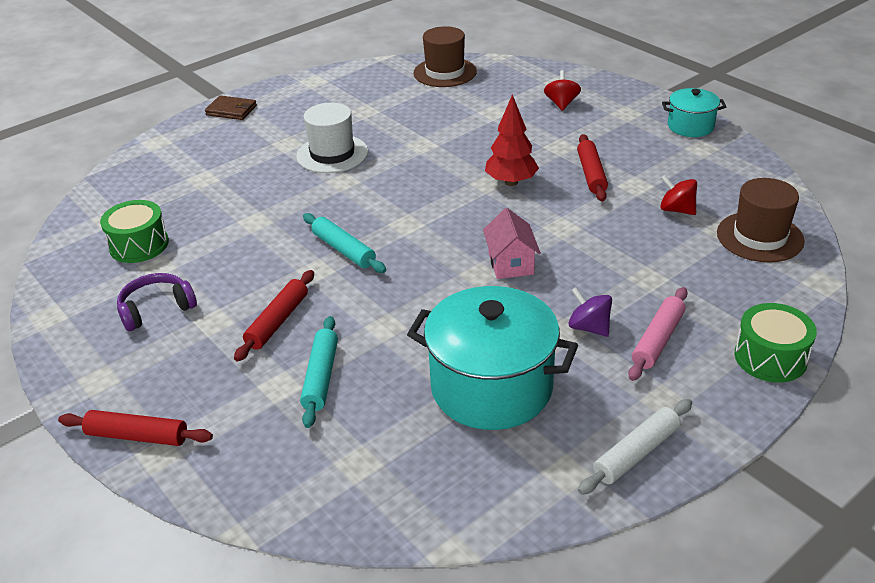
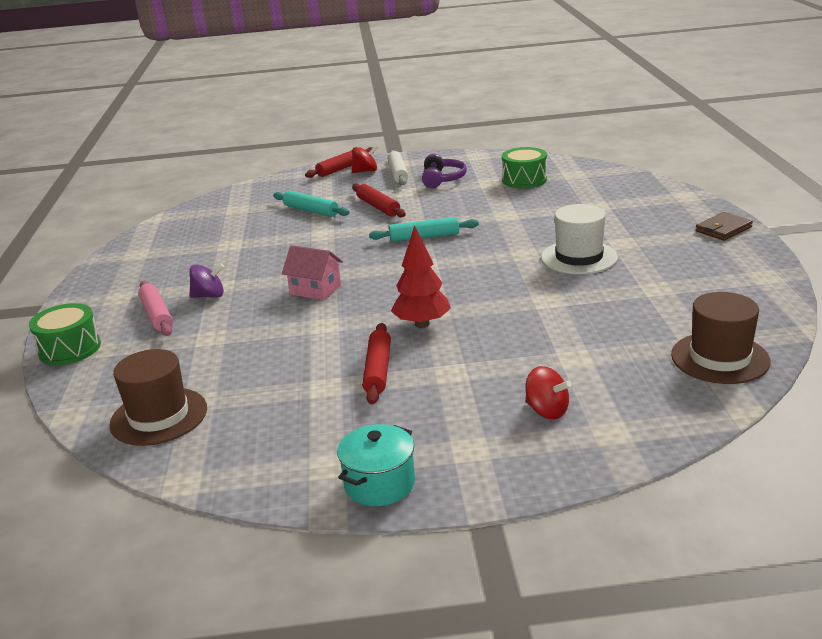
camera: 125 degrees right, 10 degrees down
turquoise pot [407,286,578,430] -> none
red rolling pin [577,134,608,202] -> red rolling pin turned 60 degrees clockwise [362,323,391,404]
white rolling pin [578,399,692,495] -> white rolling pin moved to [388,150,408,185]
red spinning top [660,175,697,215] -> red spinning top moved to [352,145,379,173]

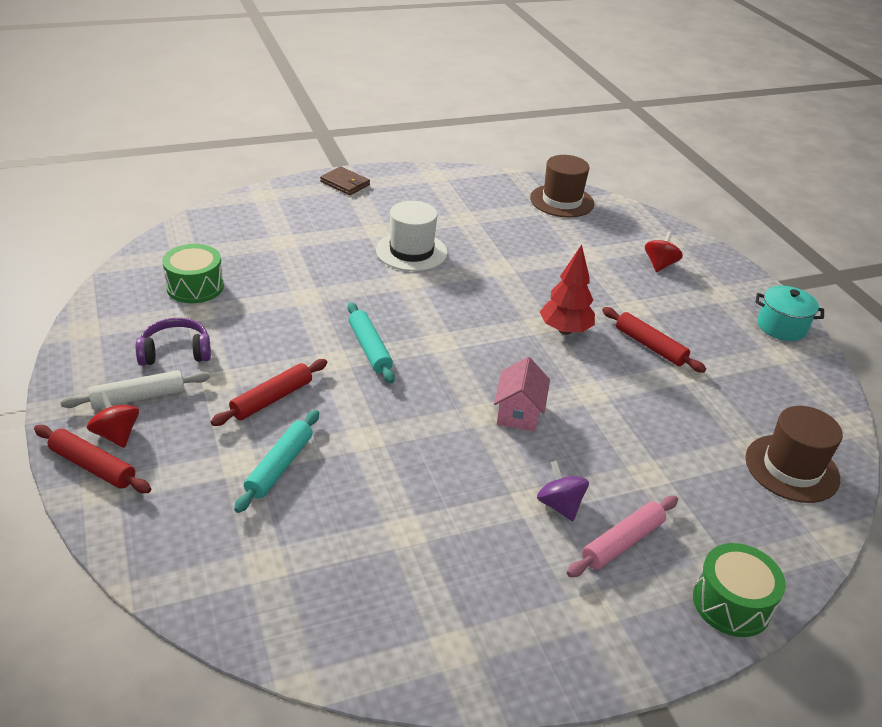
camera: 110 degrees left, 10 degrees up
red rolling pin [362,323,391,404] -> red rolling pin turned 60 degrees clockwise [602,307,706,373]

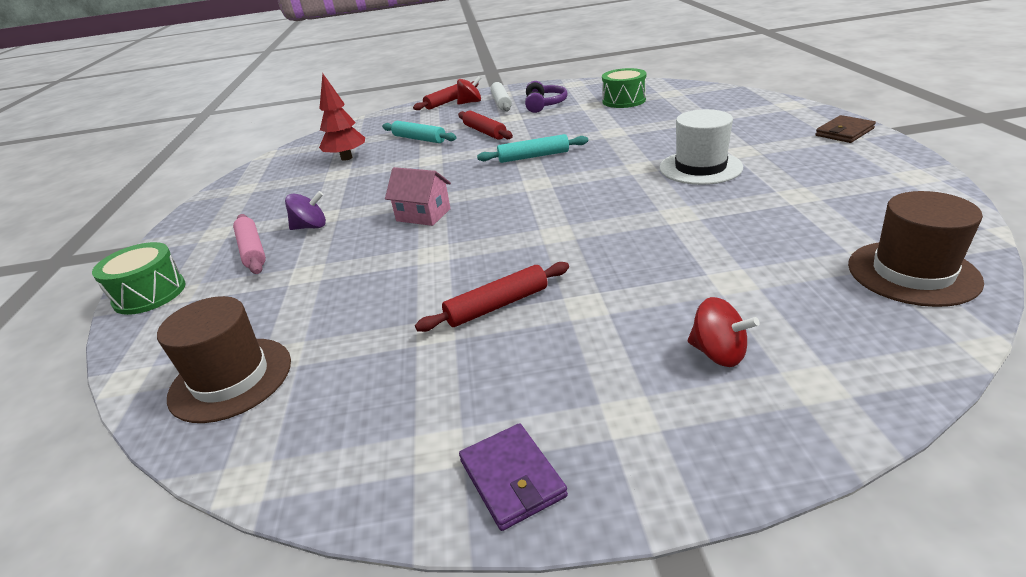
camera: 110 degrees right, 5 degrees down
red tree [540,245,595,335] -> red tree moved to [319,73,365,161]
turquoise pot [755,286,824,341] -> purple wallet [459,423,568,531]

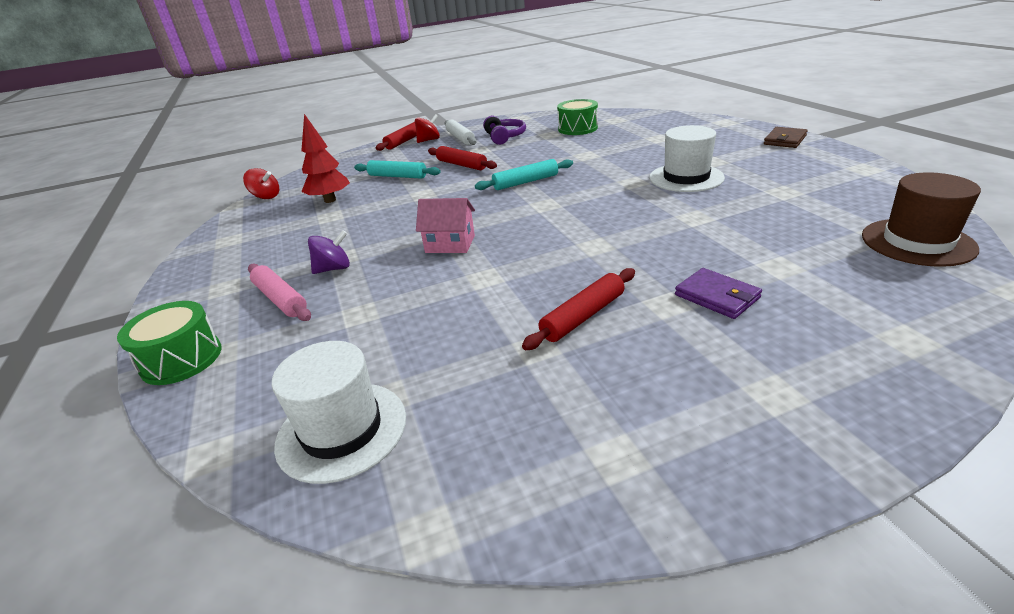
camera: 15 degrees left, 0 degrees up
brown hat [157,296,291,423] -> white hat [272,341,406,484]
purple wallet [459,423,568,531] -> purple wallet moved to [675,268,762,319]
red spinning top [688,297,759,367] -> red spinning top moved to [243,168,279,199]

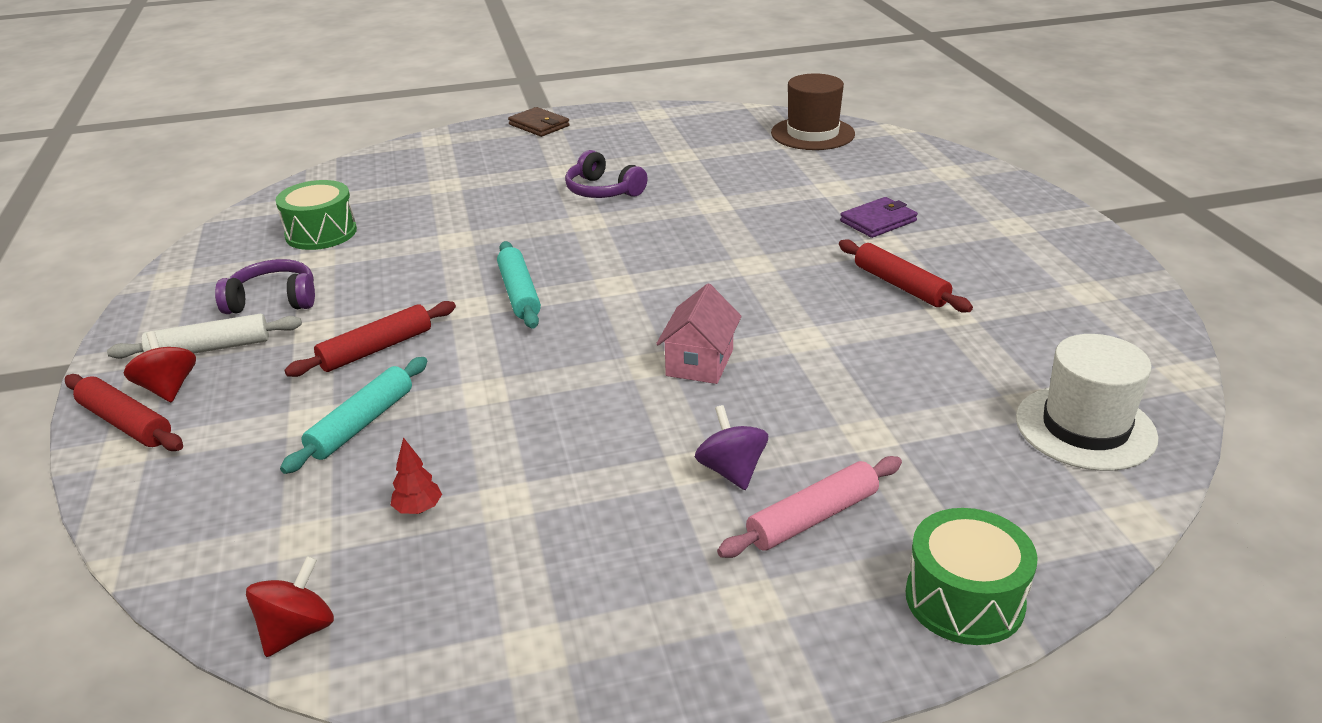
camera: 85 degrees left, 0 degrees up
red tree [301,114,350,203] -> red tree [391,437,442,514], size x0.50
white hat [649,125,725,192] -> purple headphones [565,150,647,198]

